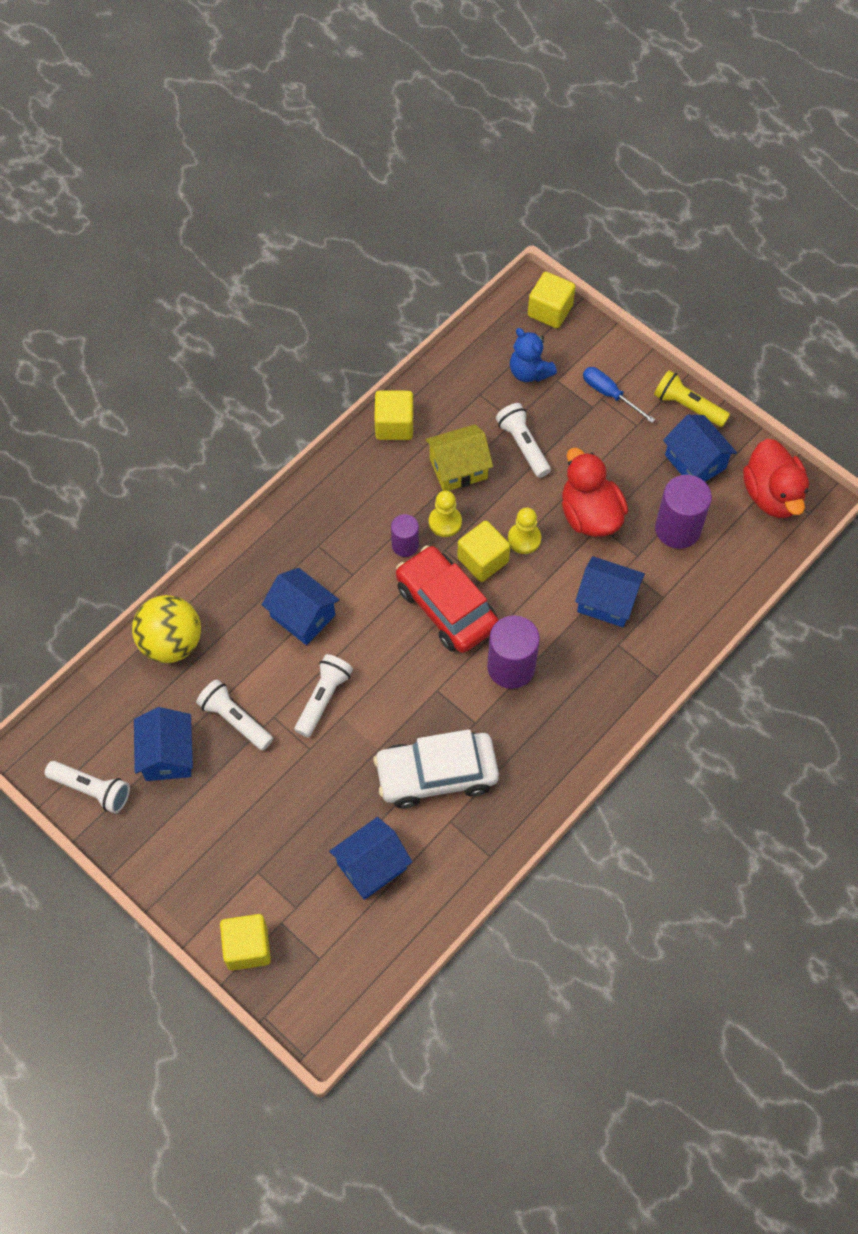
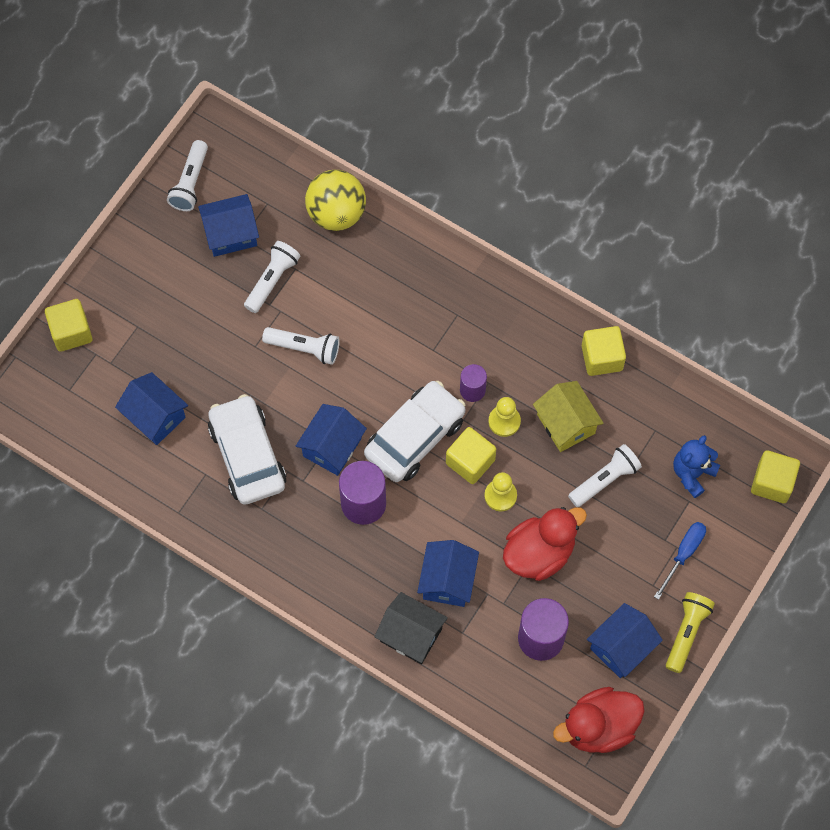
camera: 80 degrees right, 5 degrees up
blue house [262,568,339,645] -> blue house moved to [296,404,367,476]
red car [396,545,499,653] -> white car [364,381,466,482]
none -> black house [375,592,448,664]

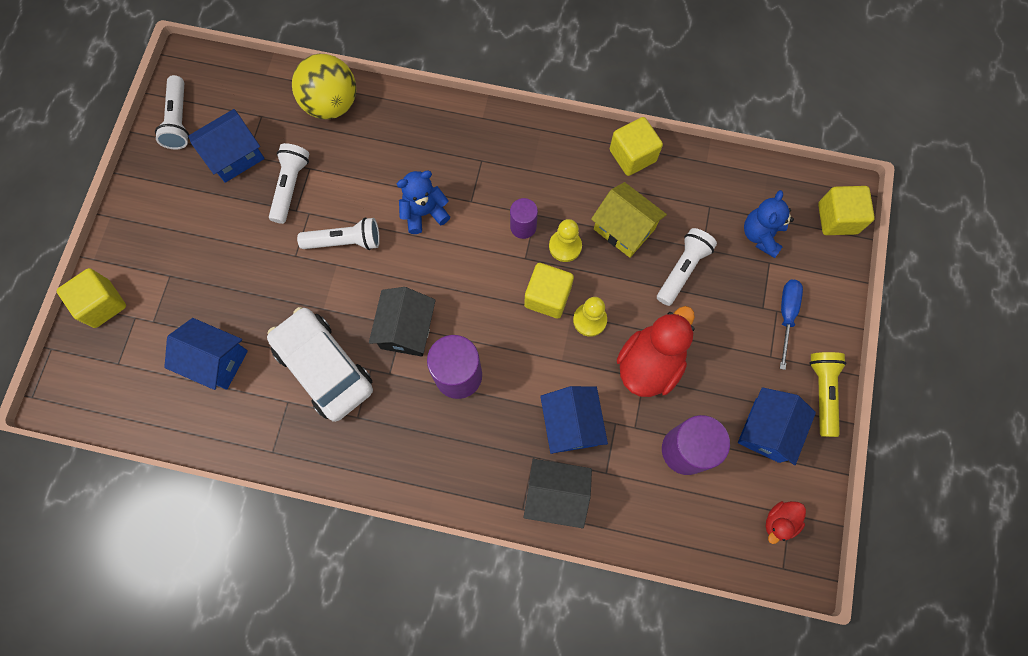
camera: 20 degrees left, 5 degrees up
blue house [296,404,367,476] -> black house [369,287,436,357]
white car [364,381,466,482] -> none
red duck [553,687,645,753] -> red duck [766,501,806,544], size x0.50
none -> blue teddy bear [397,171,450,234]

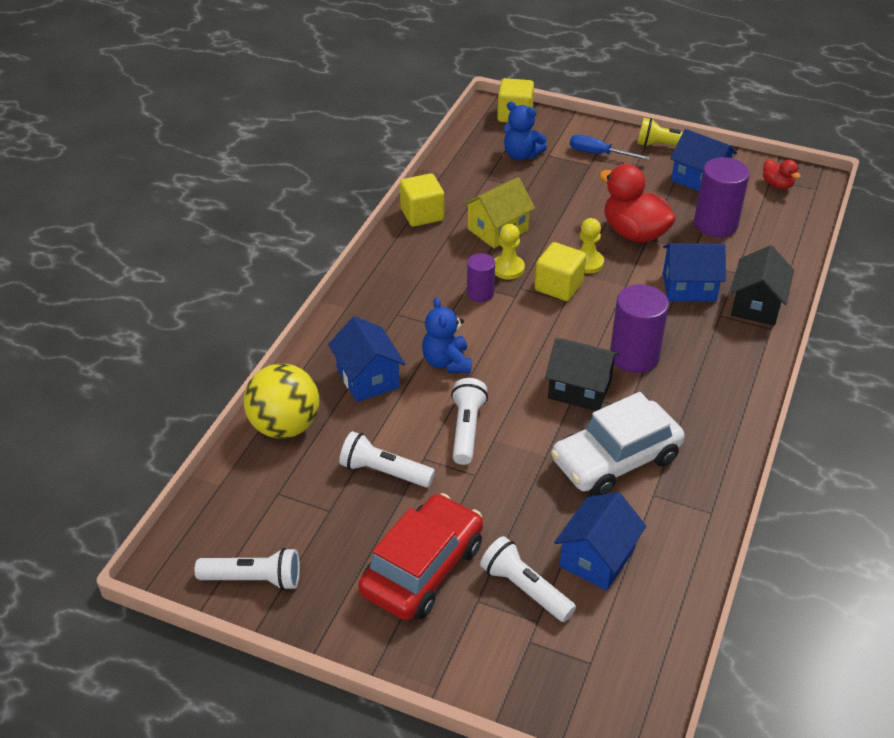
camera: 80 degrees left, 30 degrees down
yellow cube [57,268,126,328] -> none
blue house [188,109,265,183] -> blue house moved to [328,316,405,402]
white flashlight [657,228,717,306] -> white flashlight moved to [480,536,576,622]
none -> red car [358,493,483,620]

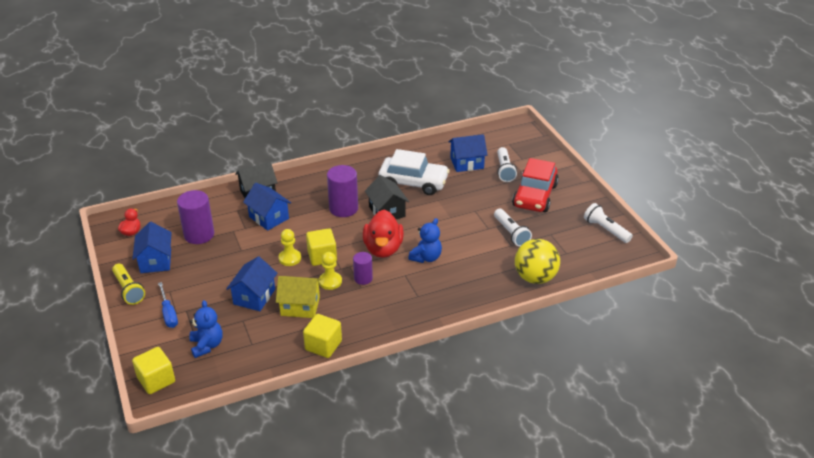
camera: 135 degrees left, 5 degrees down
blue house [328,316,405,402] -> blue house moved to [226,256,277,311]
red car [358,493,483,620] -> red car turned 60 degrees counterclockwise [512,158,559,212]
white flashlight [451,378,488,465] -> none
red duck [599,164,676,242] -> red duck moved to [363,210,404,258]

